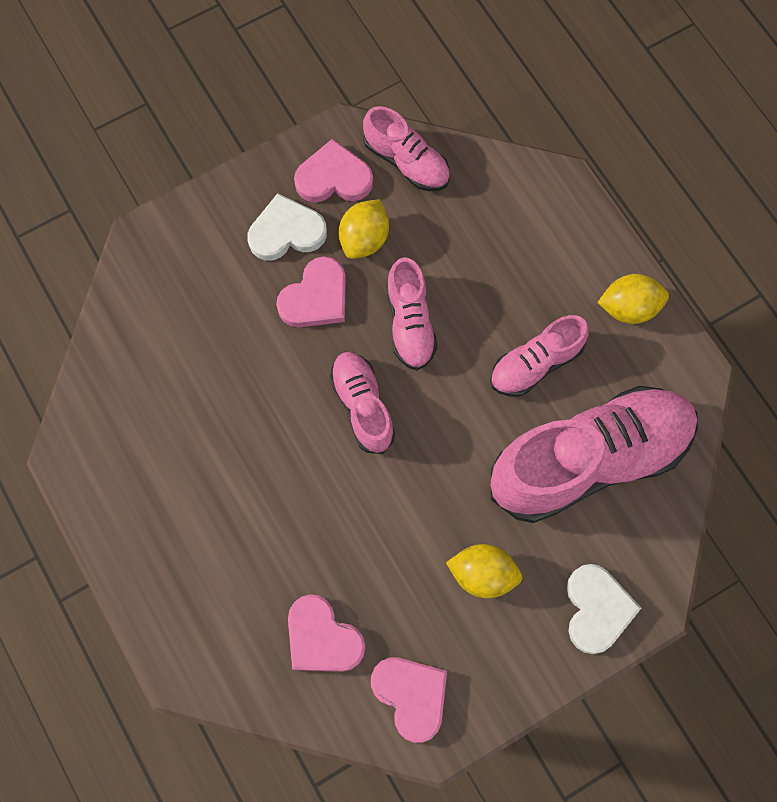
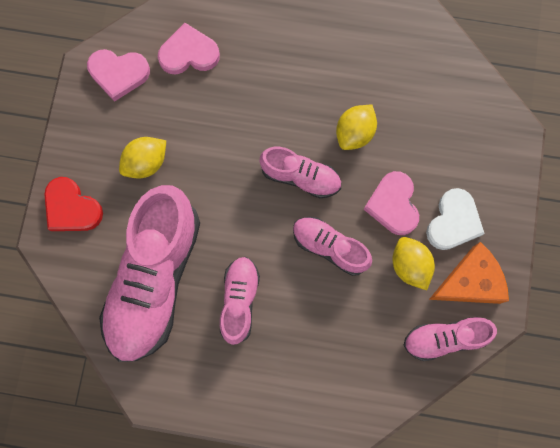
camera: 130 degrees right, 5 degrees up
pink heart [294,139,373,203] -> orange cheese [429,242,509,304]
white heart [567,564,641,654] -> red heart [44,177,103,231]
yellow lemon [597,274,669,324] -> yellow lemon moved to [336,105,377,150]

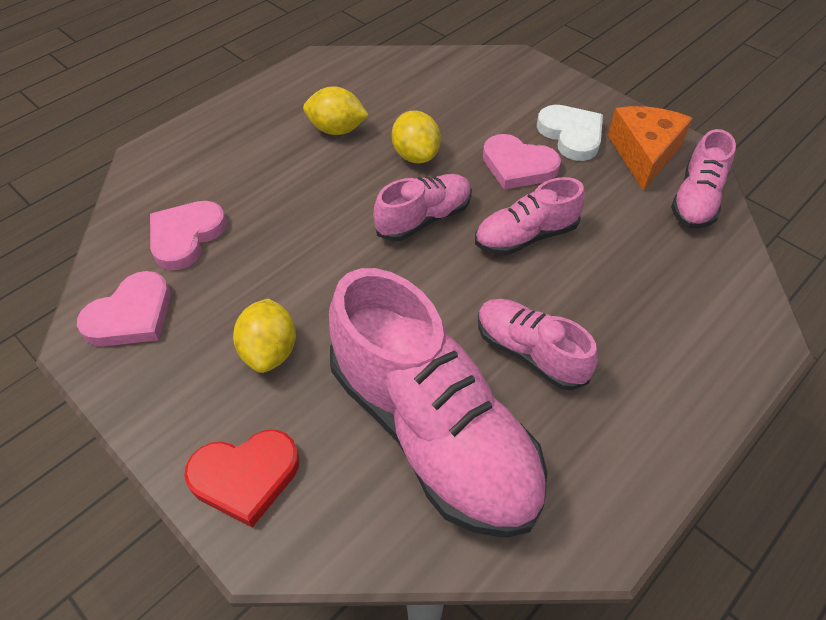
camera: 55 degrees left, 25 degrees down
yellow lemon [392,237,435,290] -> yellow lemon moved to [303,86,369,135]

